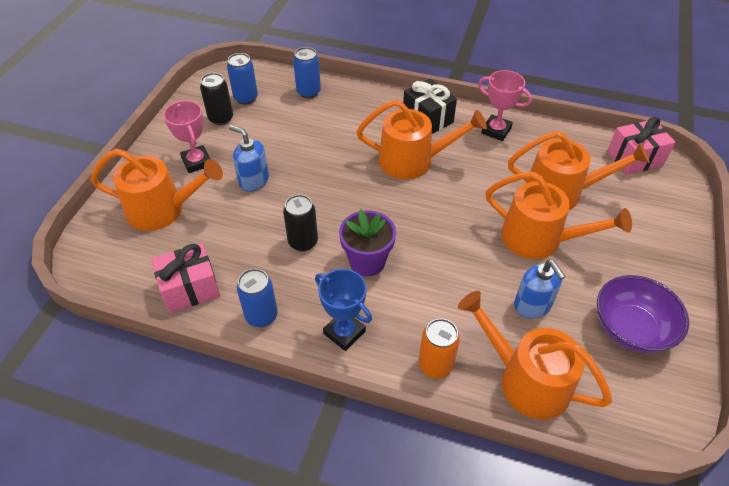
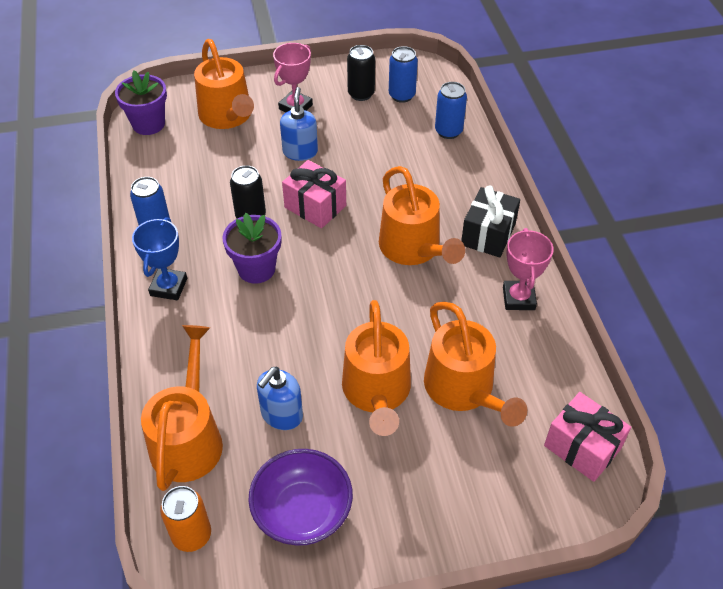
camera: 60 degrees right, 0 degrees up
pink gift [152,243,220,313] -> pink gift moved to [282,160,346,228]
orange can [419,318,460,379] -> orange can moved to [160,486,211,552]
none -> purple flower pot [115,71,167,135]

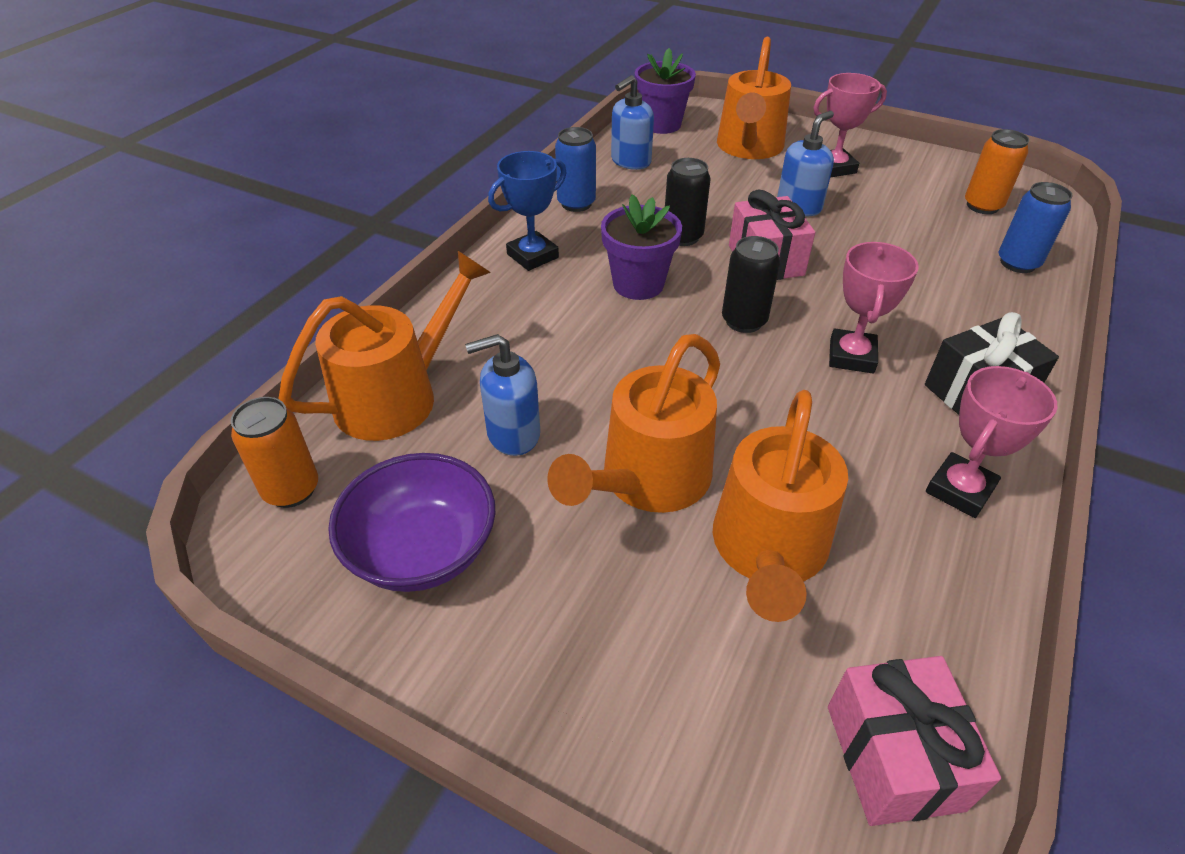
camera: 40 degrees right, 5 degrees down
black can [347,45,375,101] -> black can moved to [722,236,780,333]
orange watering can [379,166,465,265] -> pink trophy [829,242,919,374]
blue can [389,46,418,103] -> orange can [965,129,1029,214]
none -> blue soap dispenser [611,75,654,170]

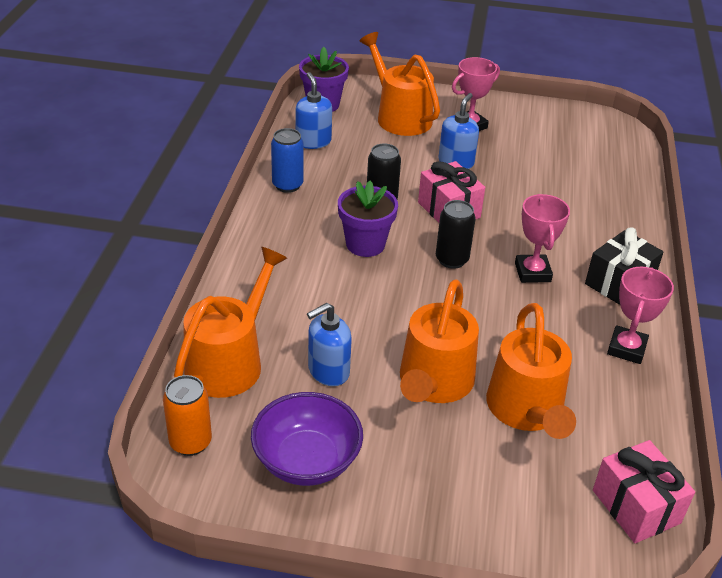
camera: 20 degrees left, 5 degrees down
blue trophy [488,151,567,271] -> none
blue soap dispenser [611,75,654,170] -> blue soap dispenser turned 135 degrees clockwise [295,72,332,149]
orange watering can [717,36,791,159] -> orange watering can turned 150 degrees clockwise [359,32,440,136]
orange can [965,129,1029,214] -> none
blue can [998,182,1073,273] -> none

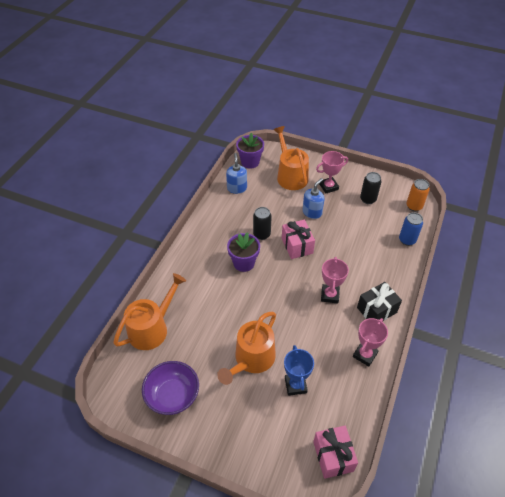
camera: 15 degrees right, 10 degrees up
orange can [163,375,212,456] -> orange can moved to [406,179,430,211]
blue can [271,128,304,193] -> blue can moved to [399,212,423,246]
blue soap dispenser [307,303,352,386] -> none
black can [436,200,476,269] -> black can moved to [360,172,381,204]
orange watering can [486,303,576,439] -> blue trophy [284,345,314,396]

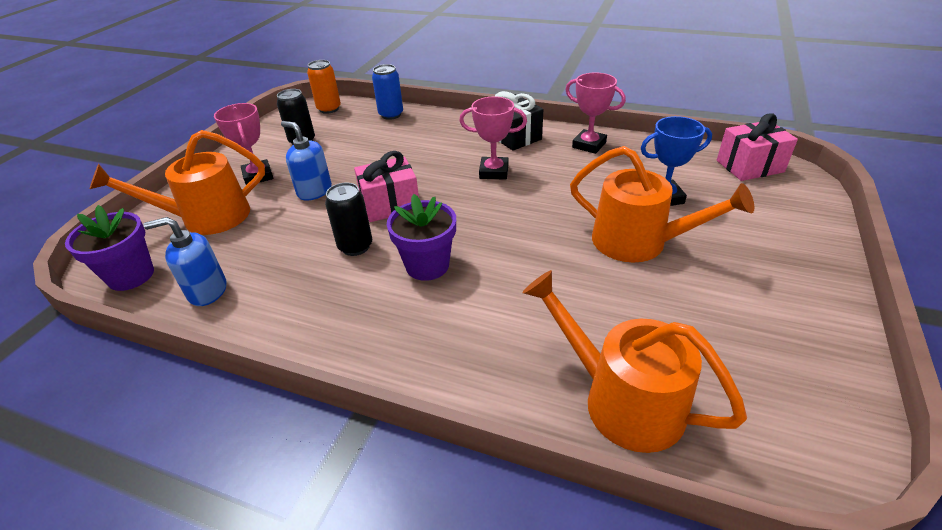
camera: 90 degrees left, 10 degrees down
purple bowl [142,361,199,415] -> none

